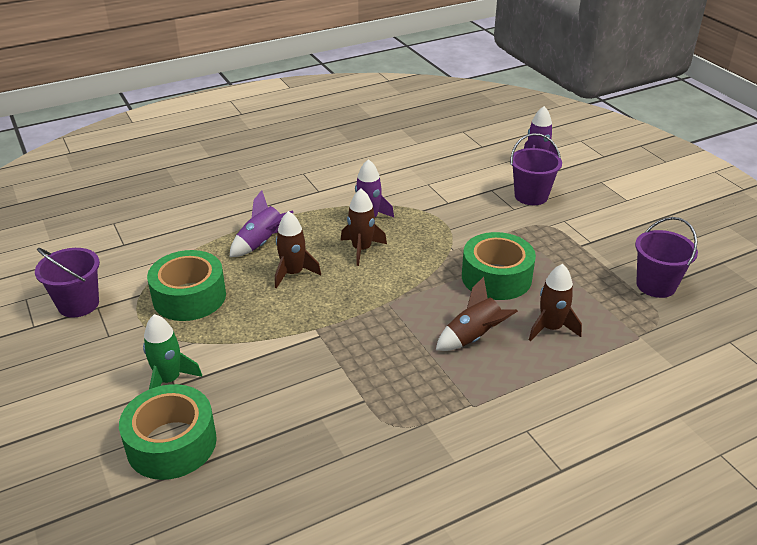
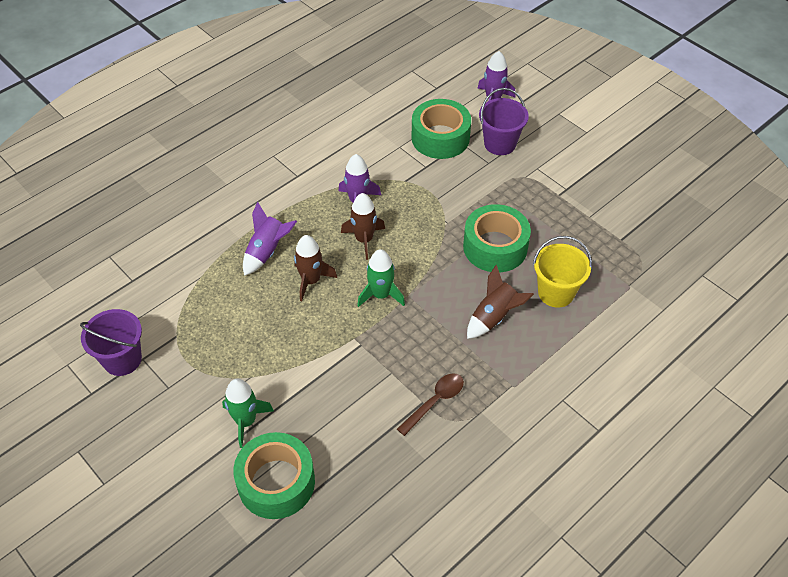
camera: 15 degrees left, 15 degrees up
green tape [147,250,226,321] -> green tape moved to [411,99,471,159]
brown rocket [529,264,582,341] -> yellow bucket [533,236,592,308]
purple bucket [635,217,698,298] -> none
none -> green rocket [357,249,405,307]
none -> brown spoon [397,373,464,436]

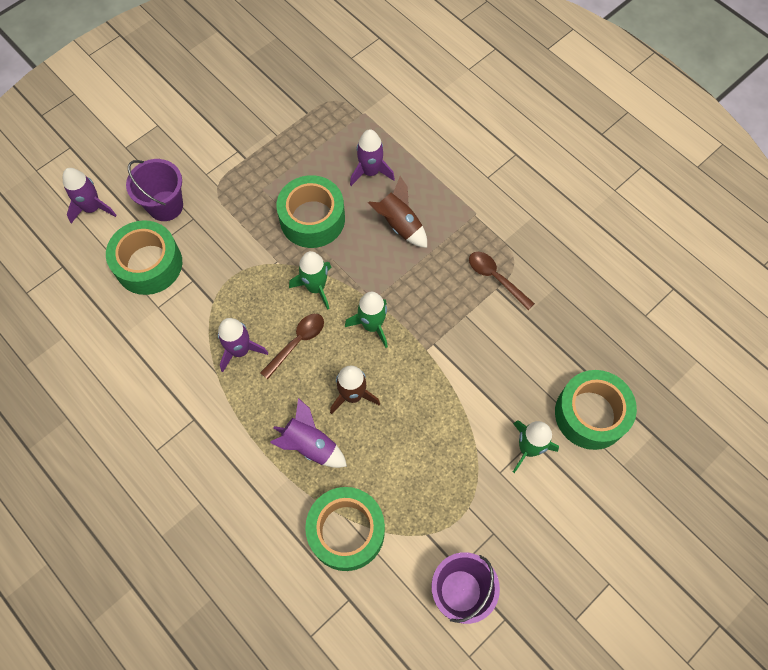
camera: 90 degrees left, 15 degrees up
brown rocket [341,193,385,260] -> brown spoon [260,314,324,379]
yellow bucket [533,236,592,308] -> purple rocket [350,129,395,186]
none -> green rocket [289,251,332,310]
none -> green tape [305,487,385,571]

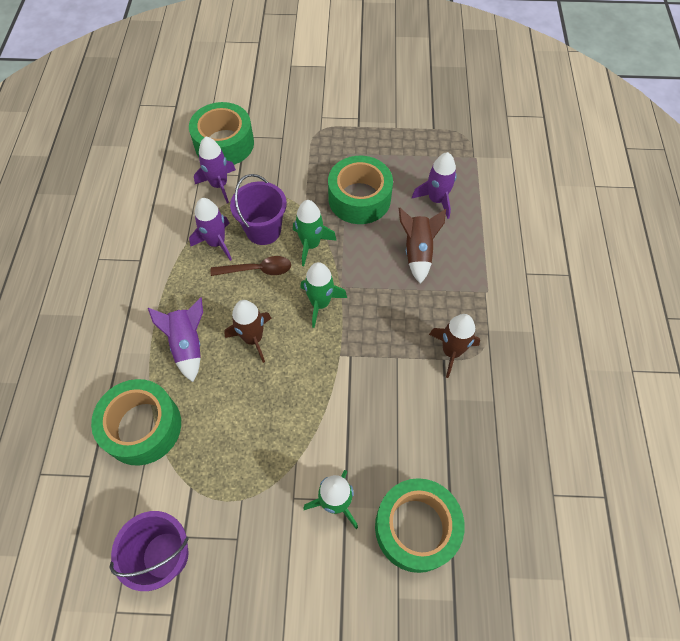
camera: 45 degrees right, 5 degrees down
purple rocket [63,168,116,223] -> purple rocket moved to [194,137,236,203]
purple bucket [126,159,183,221] -> purple bucket moved to [230,174,287,245]
brown spoon [469,252,535,310] -> brown rocket [429,314,480,378]

